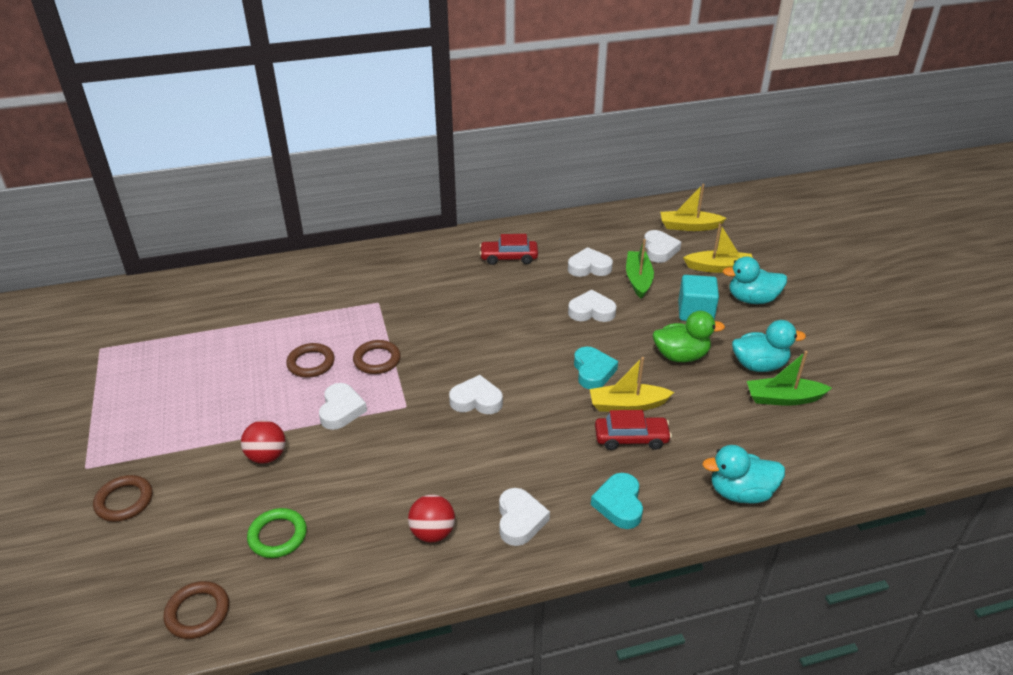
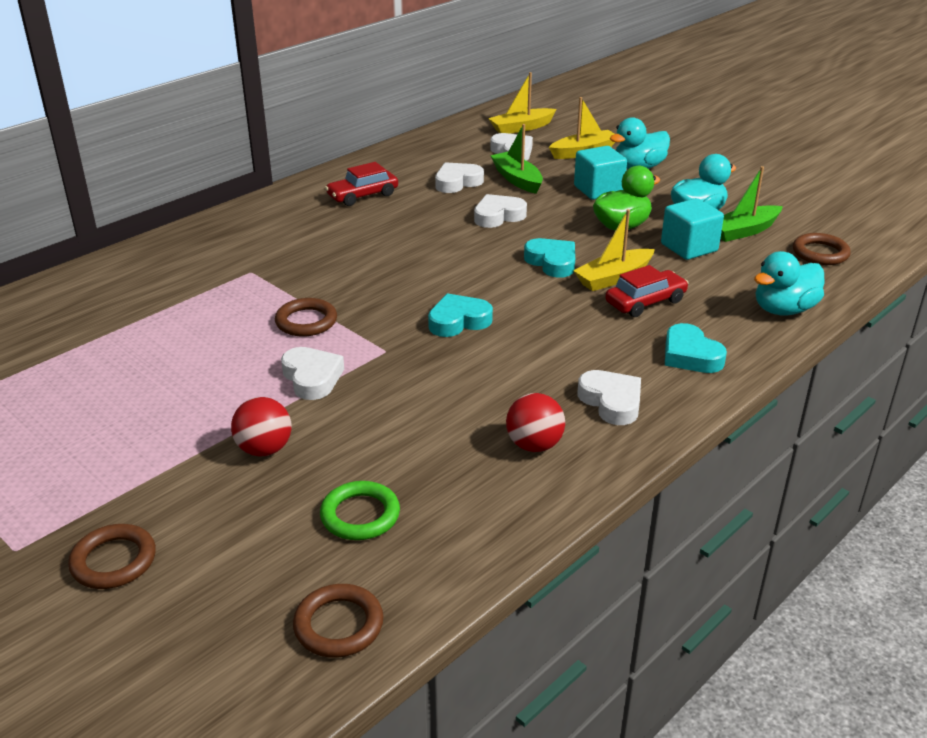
camera: 30 degrees left, 5 degrees down
brown ring [286,343,335,378] -> brown ring moved to [793,233,851,265]
white heart [449,375,503,414] -> turquoise heart [428,293,493,337]
none -> turquoise cube [661,198,724,260]

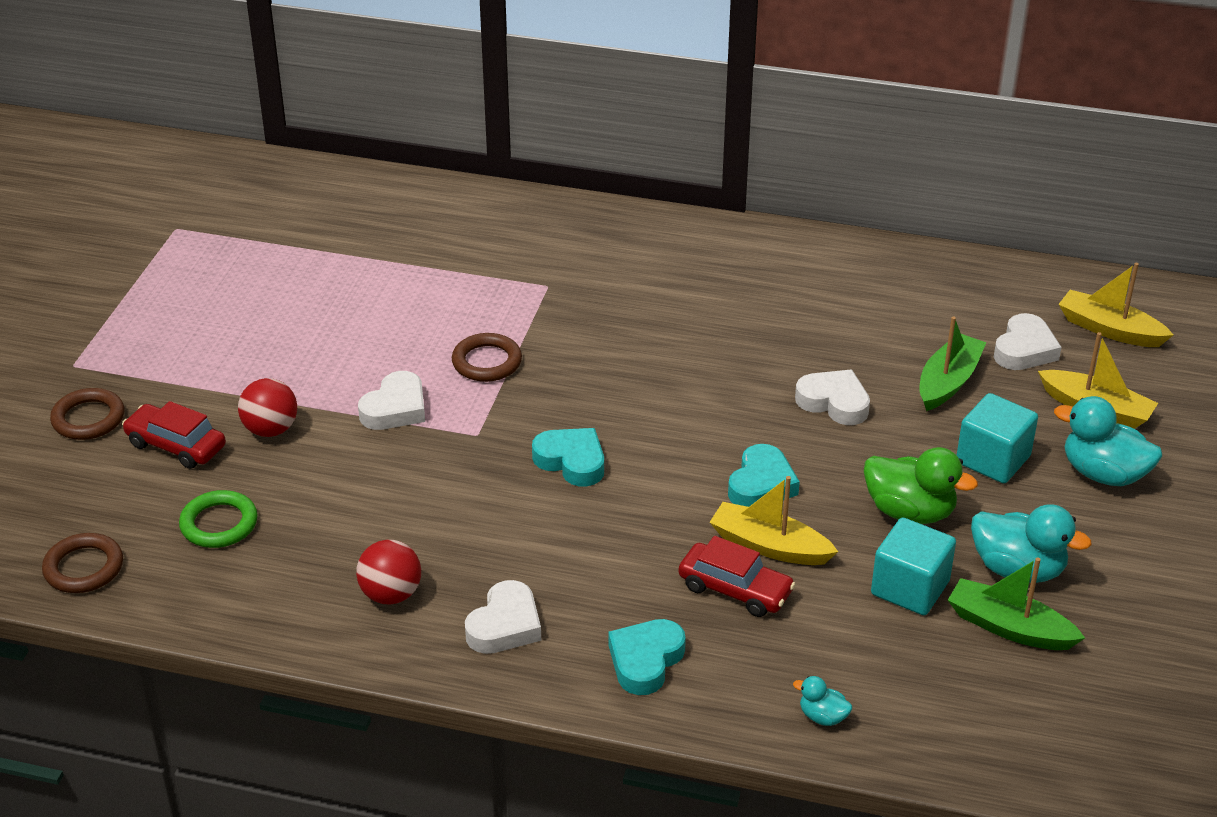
camera: 60 degrees right, 5 degrees up
red car [325,162,398,206] -> red car moved to [122,401,226,469]
white heart [435,162,484,193] -> none
turquoise duck [754,251,824,316] -> turquoise duck [793,676,852,726], size x0.49
brown ring [793,233,851,265] -> none

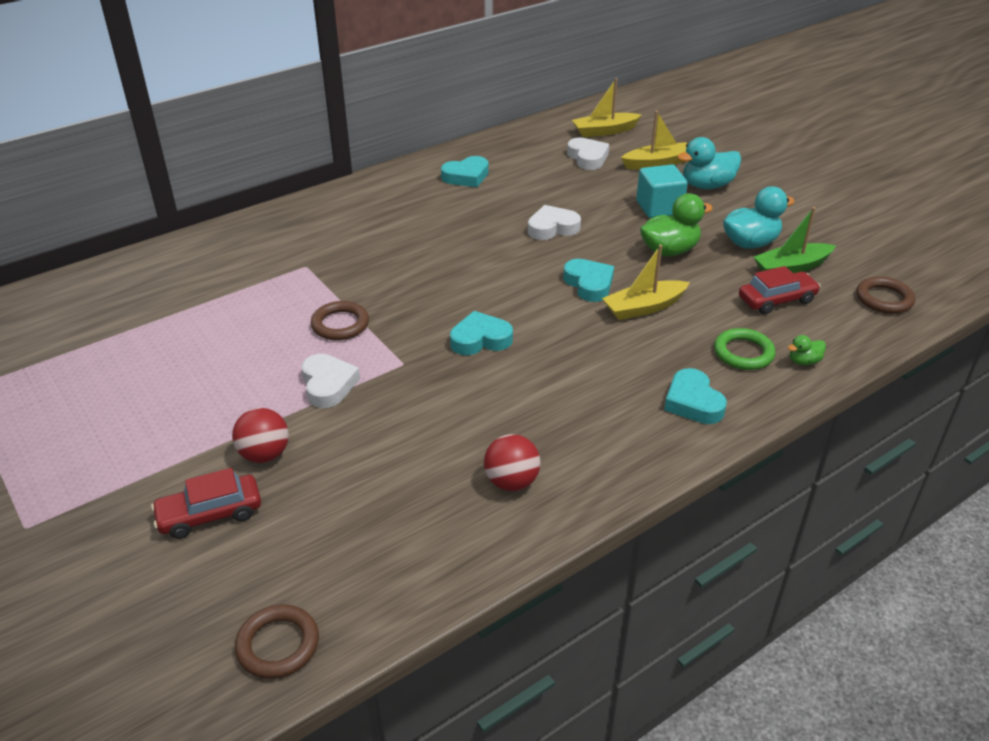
camera: 50 degrees left, 0 degrees up
brown ring [50,388,125,440] -> brown ring moved to [856,276,915,314]
green ring [179,490,258,548] -> green ring moved to [714,328,776,370]
white heart [465,580,541,654] -> none
red car [679,536,796,617] -> red car moved to [739,266,821,314]
turquoise duck [793,676,852,726] -> green duck [788,335,826,365]
turquoise cube [871,518,956,615] -> none
green boat [919,316,986,411] -> none
none -> turquoise heart [441,156,489,187]

